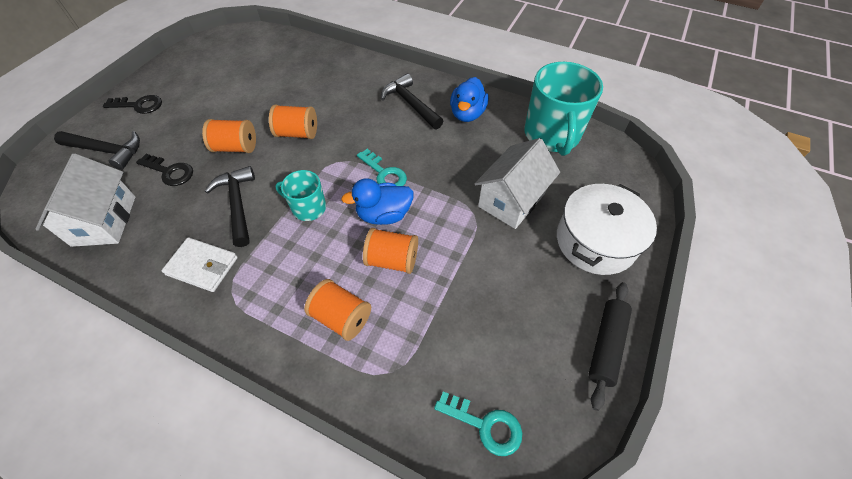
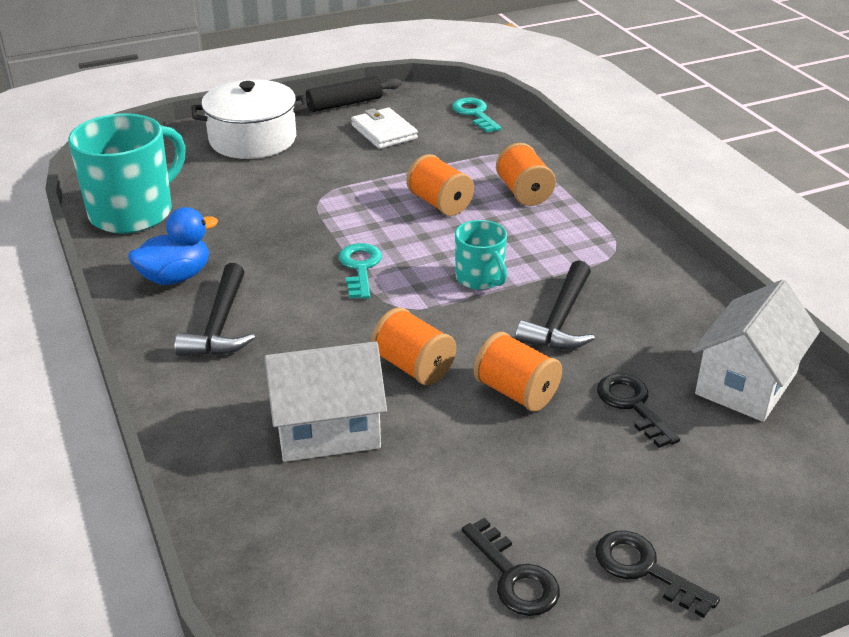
camera: 140 degrees left, 20 degrees down
black hammer [54,131,140,170] -> none
white wallet [161,237,238,292] -> white wallet moved to [351,108,418,149]
blue duck [341,178,414,225] -> none
white house [475,138,560,229] -> white house moved to [264,341,387,462]
none -> black key [462,518,560,616]

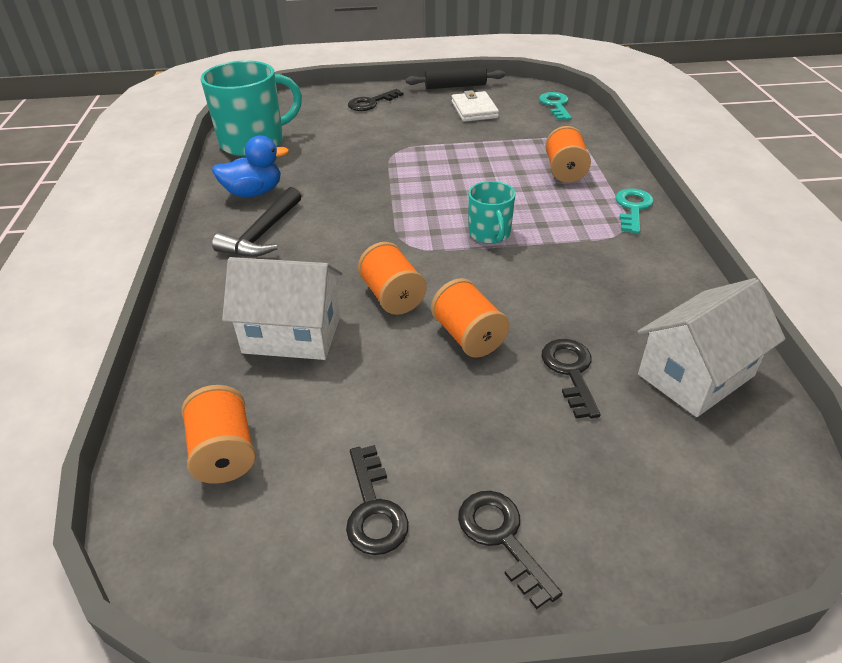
camera: 20 degrees right, 5 degrees up
white pot [191,79,308,159] -> black key [348,89,403,111]
turquoise key [339,243,382,299] -> turquoise key moved to [616,189,654,234]
orange spool [406,154,474,216] -> orange spool moved to [182,385,256,484]
black hammer [515,260,595,350] -> none

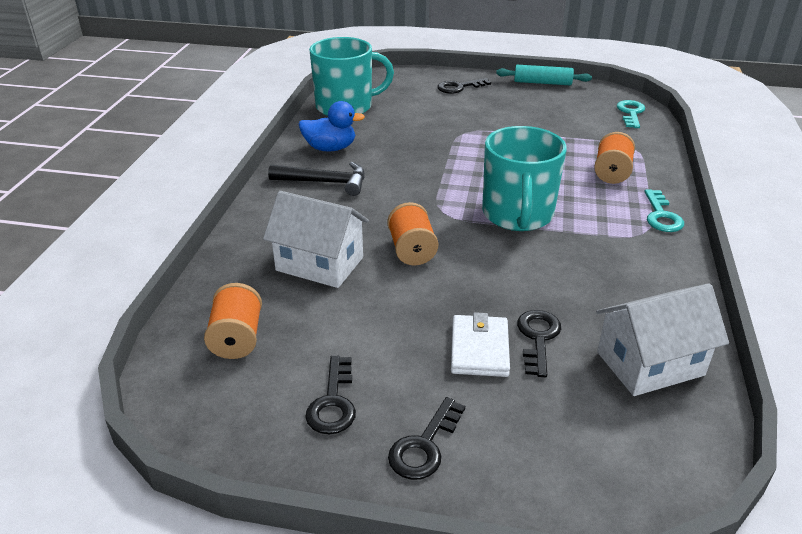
camera: 15 degrees right, 5 degrees down
black hammer [212,187,301,257] -> black hammer turned 120 degrees counterclockwise [268,162,365,196]
black rolling pin [406,66,505,89] -> turquoise rolling pin [496,65,592,85]
orange spool [431,278,509,358] -> none
white wallet [452,90,499,122] -> white wallet moved to [451,312,510,377]
black key [458,491,563,609] -> black key turned 135 degrees counterclockwise [388,397,465,480]
turquoise mug [468,181,515,244] -> turquoise mug [482,126,567,231], size x1.87
turquoise key [616,189,654,234] -> turquoise key turned 150 degrees clockwise [644,189,684,232]

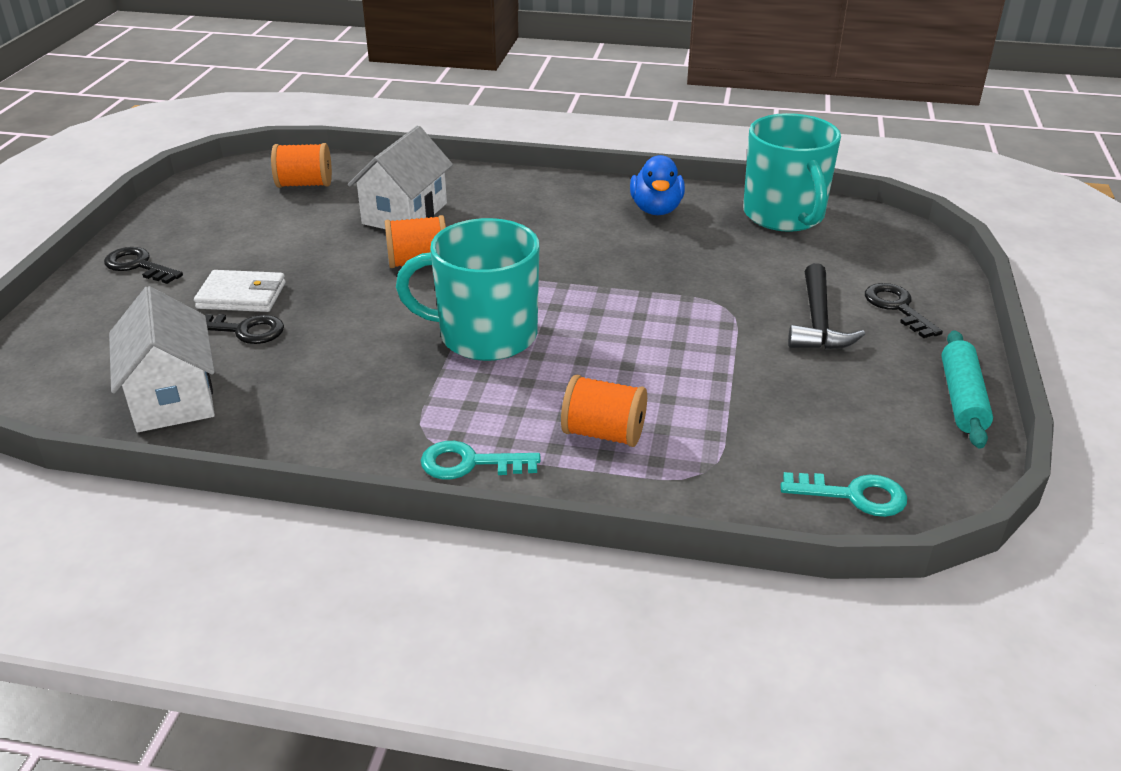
camera: 90 degrees right, 0 degrees up
black hammer [268,162,365,196] -> black hammer moved to [788,263,865,350]
black key [305,356,356,435] -> none

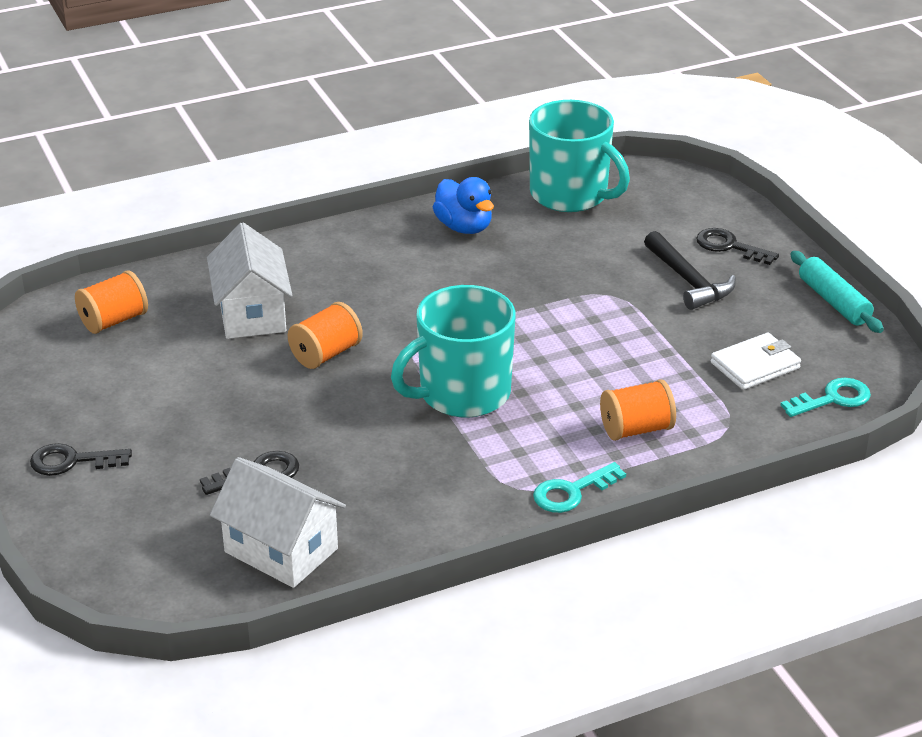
camera: 35 degrees left, 0 degrees up
white wallet [194,270,286,312] -> white wallet moved to [711,333,801,390]

